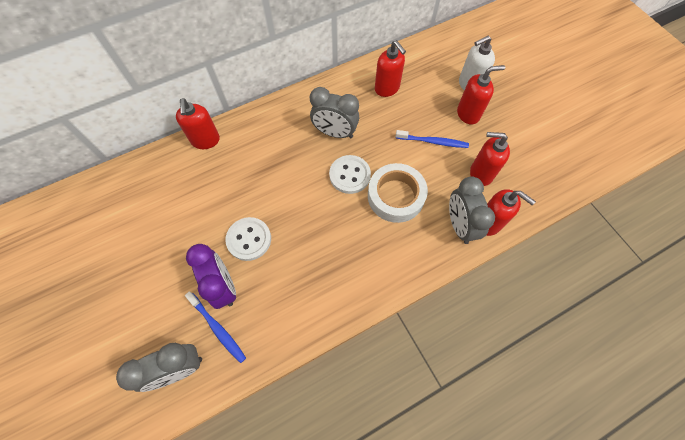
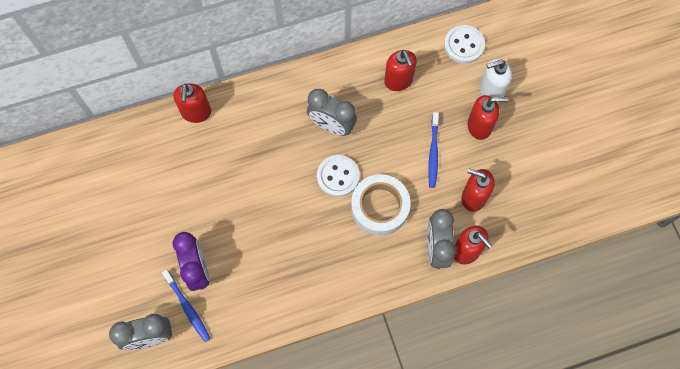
camera: 10 degrees right, 5 degrees up
white button [225,217,271,261] -> white button moved to [444,25,485,64]
blue toothbrush [395,130,469,148] -> blue toothbrush turned 75 degrees clockwise [428,112,439,188]

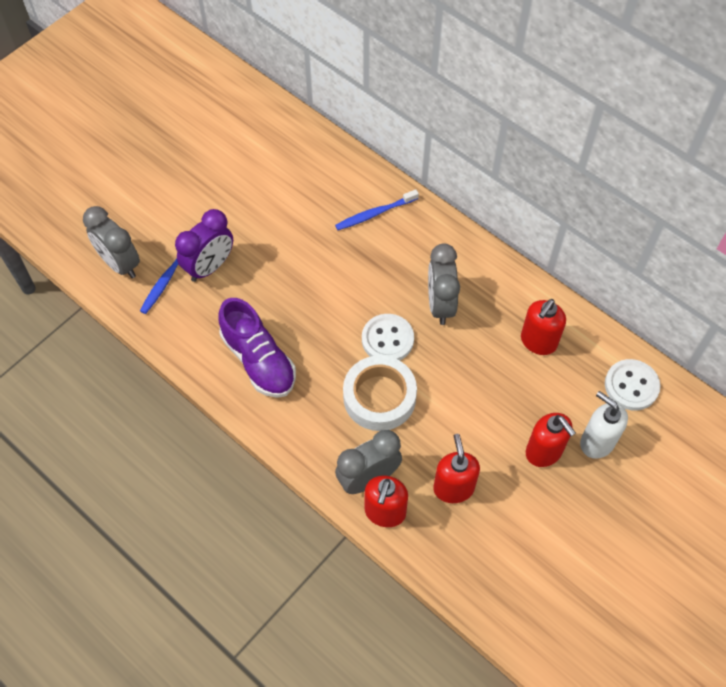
camera: 60 degrees right, 10 degrees down
red soap dispenser [173,83,211,123] -> none
blue toothbrush [428,112,439,188] -> blue toothbrush moved to [335,189,419,230]
none -> purple shoe [219,298,296,398]

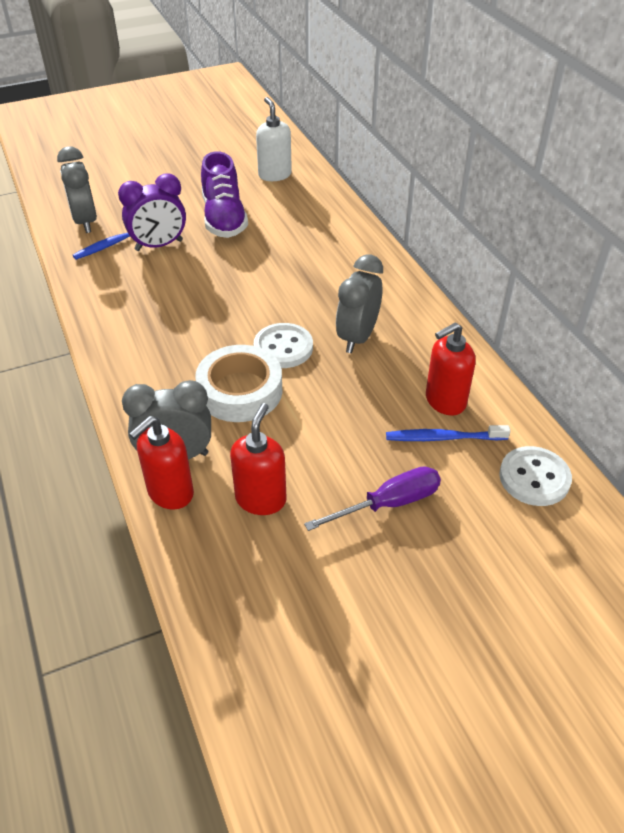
camera: 25 degrees right, 15 degrees down
purple shoe [219,298,296,398] -> purple shoe moved to [201,151,248,238]
blue toothbrush [335,189,419,230] -> blue toothbrush moved to [386,425,510,441]
red soap dispenser [526,413,576,467] -> purple screwdriver [304,466,441,531]
white soap dispenser [580,391,628,459] -> white soap dispenser moved to [256,97,292,181]

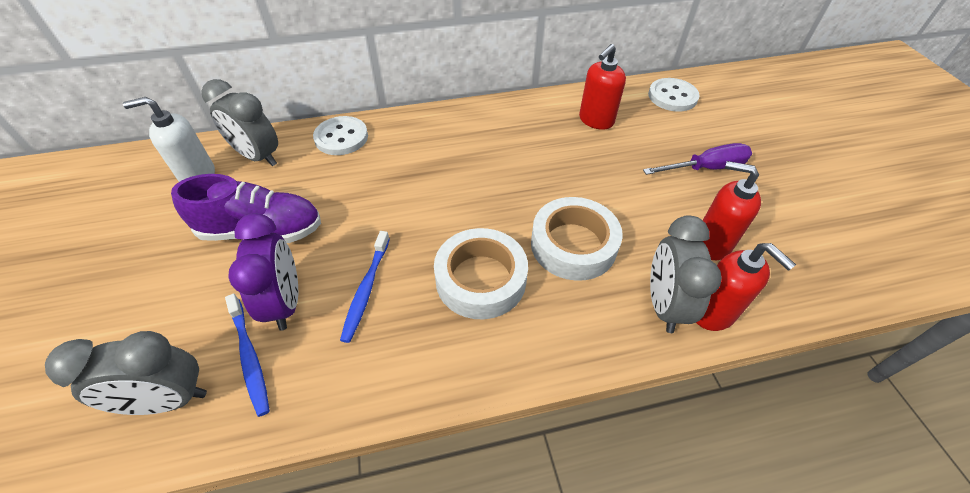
camera: 80 degrees left, 5 degrees up
white button [254,323,313,368] -> white button moved to [313,116,368,155]
purple screwdriver [304,466,441,531] -> purple screwdriver turned 90 degrees clockwise [643,143,752,175]
grey clock [336,254,383,353] -> grey clock moved to [202,79,278,166]
blue toothbrush [386,425,510,441] -> blue toothbrush moved to [340,231,390,343]
red soap dispenser [426,322,476,416] -> red soap dispenser turned 60 degrees clockwise [579,44,626,130]
none -> white tape [434,228,528,319]

